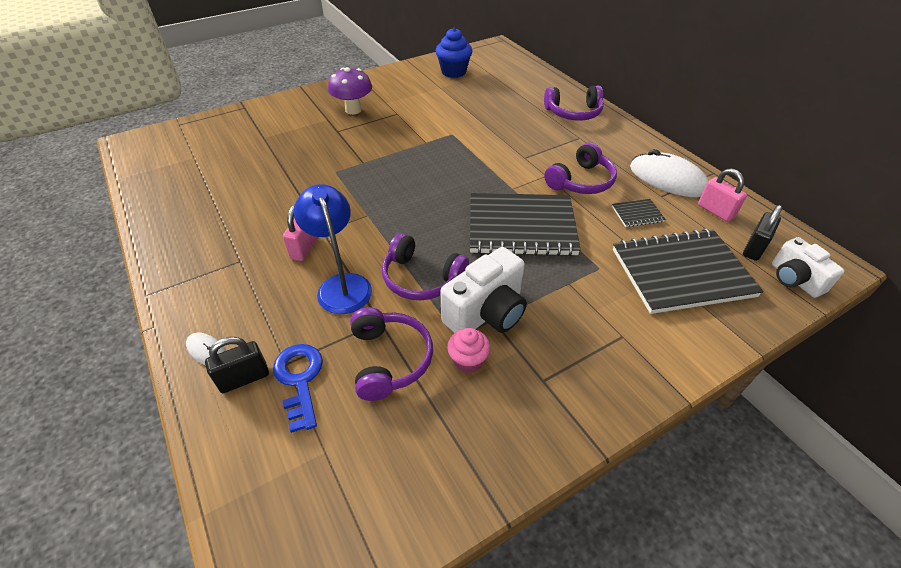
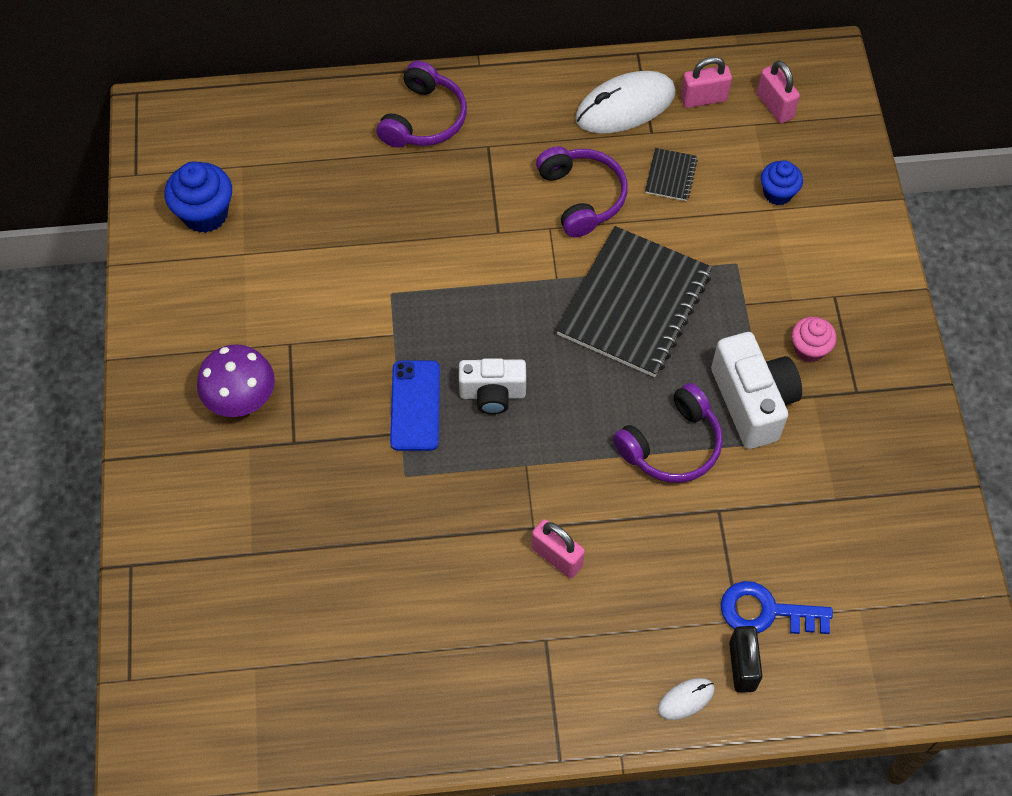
camera: 65 degrees left, 15 degrees up
blue lamp [294,184,372,314] -> none
purple headphones [350,307,433,401] -> none
pink cupcake [447,328,490,373] -> pink cupcake moved to [792,317,837,362]
black notebook [613,228,764,314] -> blue cupcake [761,160,803,205]
black padlock [743,205,782,261] -> pink padlock [757,60,800,123]
white camera [772,237,845,298] -> white camera moved to [459,358,526,414]
none -> blue phone [390,361,440,451]

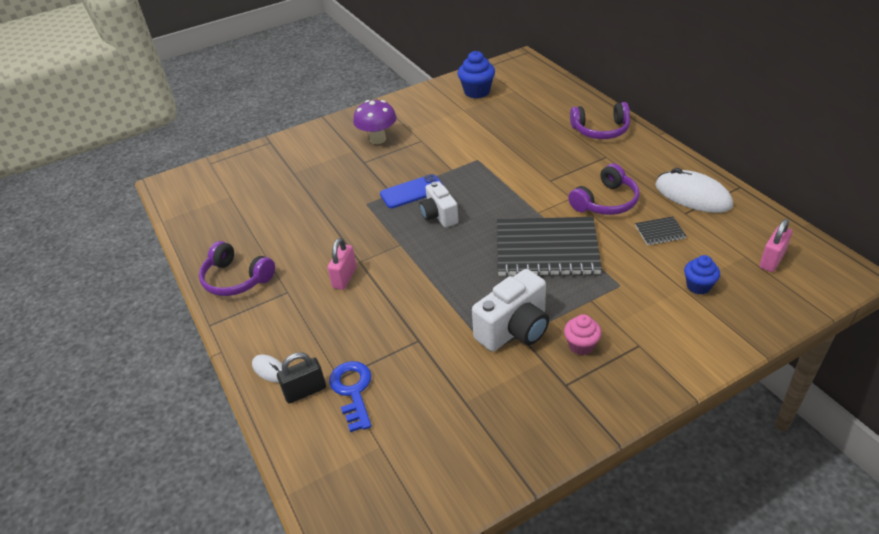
camera: 70 degrees right, 20 degrees down
purple headphones [613,383,723,483] -> purple headphones moved to [199,241,275,296]
pink padlock [681,57,732,108] -> none

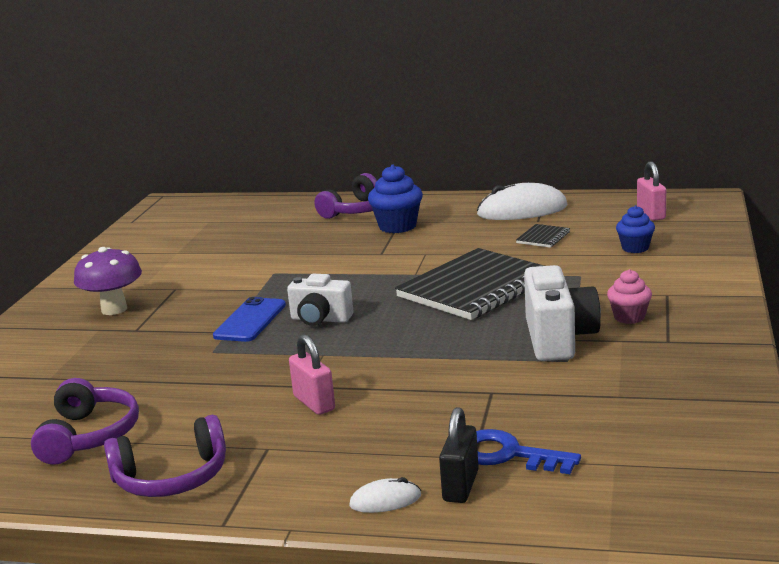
camera: 50 degrees left, 20 degrees down
blue cupcake [458,51,495,99] -> blue cupcake moved to [368,164,423,233]
purple headphones [568,164,640,215] -> purple headphones moved to [31,378,139,465]

